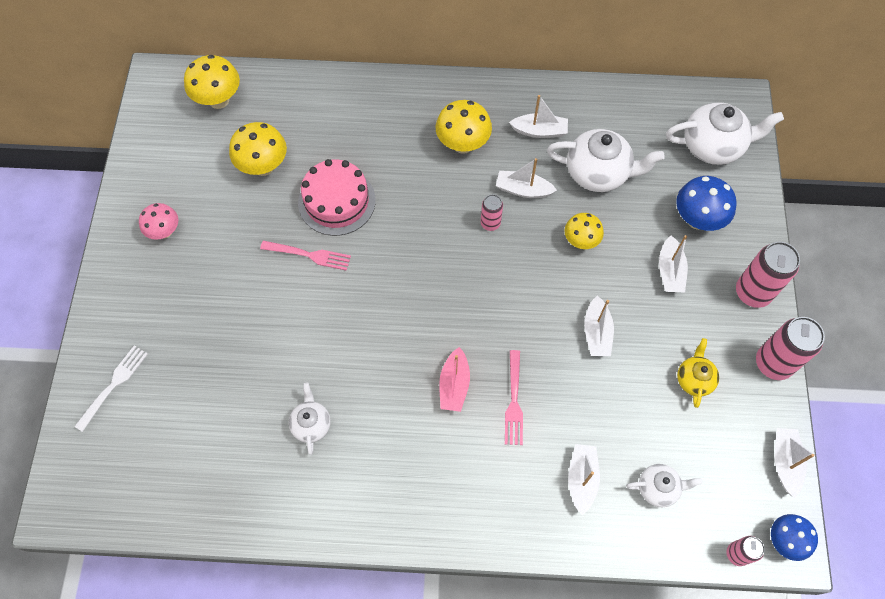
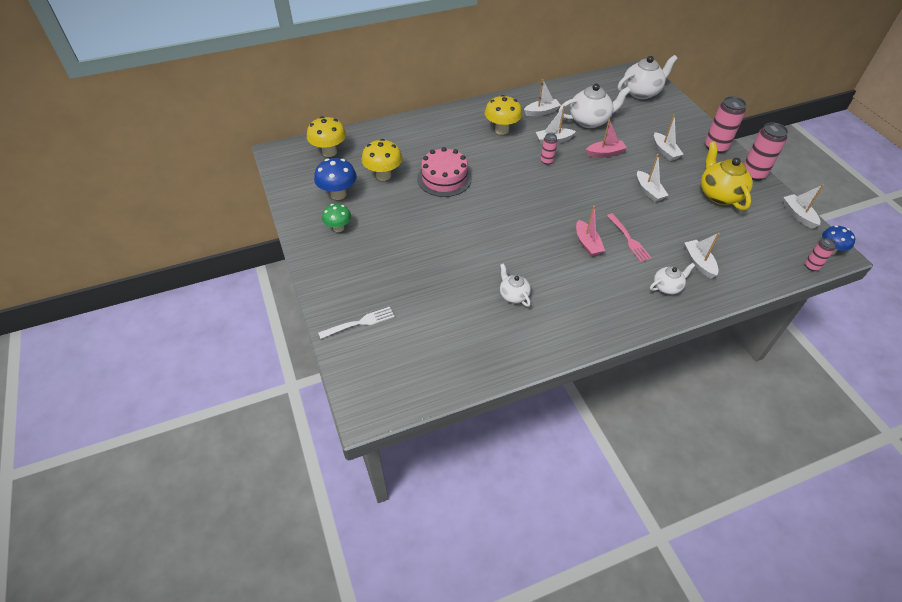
camera: 25 degrees left, 15 degrees down
white fork [74,345,148,432] -> white fork turned 60 degrees clockwise [318,307,395,339]
pink mushroom [139,203,178,240] -> green mushroom [322,204,351,232]
pink fork [260,241,351,271] -> none
yellow mushroom [564,213,604,249] -> pink boat [586,120,627,157]
white teapot [626,464,703,507] -> white teapot moved to [650,263,695,295]
blue mushroom [676,176,737,231] -> blue mushroom moved to [314,158,357,200]
yellow teapot [677,338,719,408] -> yellow teapot [701,142,753,210], size x1.80

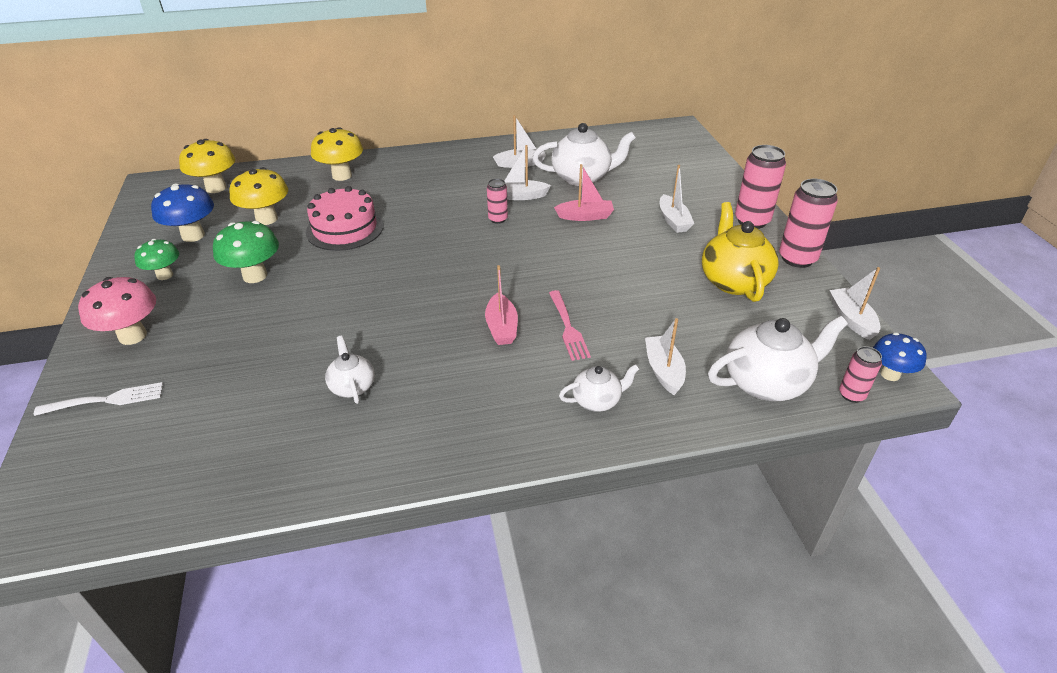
camera: 10 degrees right, 10 degrees down
yellow mushroom [485,95,522,135] -> yellow mushroom moved to [311,127,363,181]
white teapot [618,55,678,99] -> white teapot moved to [708,315,848,401]
white boat [637,154,669,202] -> none
none -> pink mushroom [78,277,156,345]
none -> green mushroom [213,221,279,283]

